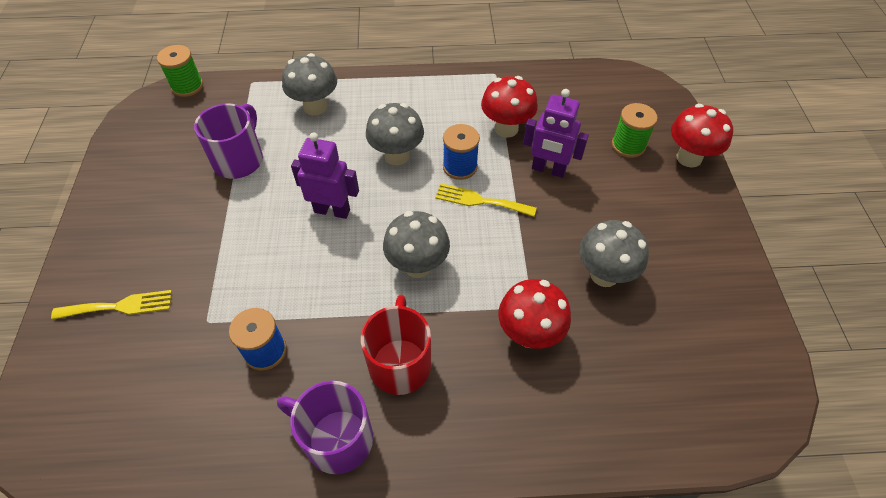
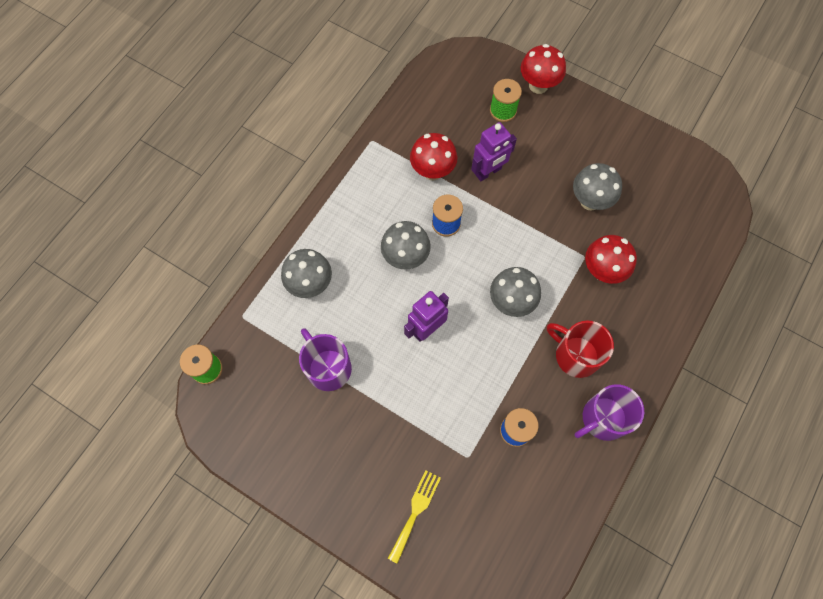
camera: 55 degrees left, 15 degrees up
yellow fork [435,184,536,217] -> none

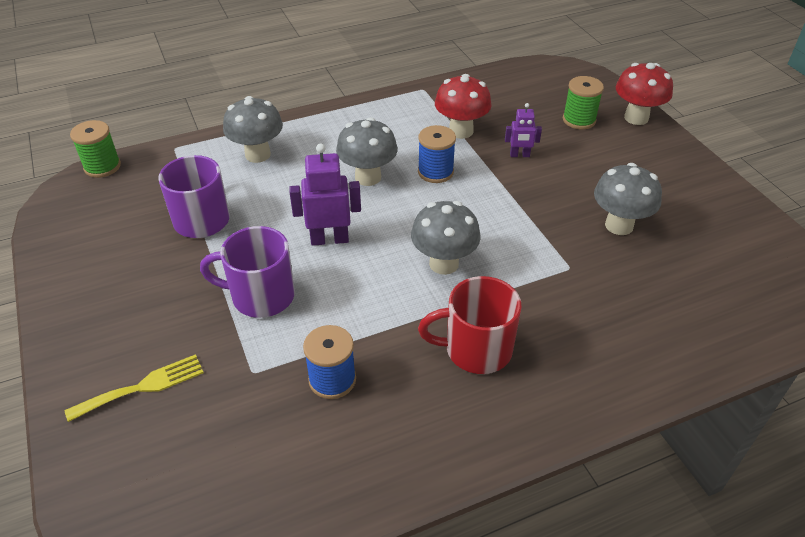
camera: 35 degrees right, 25 degrees down
purple robot [471,122,517,181] -> purple robot [505,103,542,157], size x0.59
red mug [547,321,614,378] -> red mug turned 75 degrees counterclockwise [418,276,522,374]
purple mug [575,384,644,441] -> purple mug moved to [200,226,295,318]
red mushroom [585,235,637,284] -> none

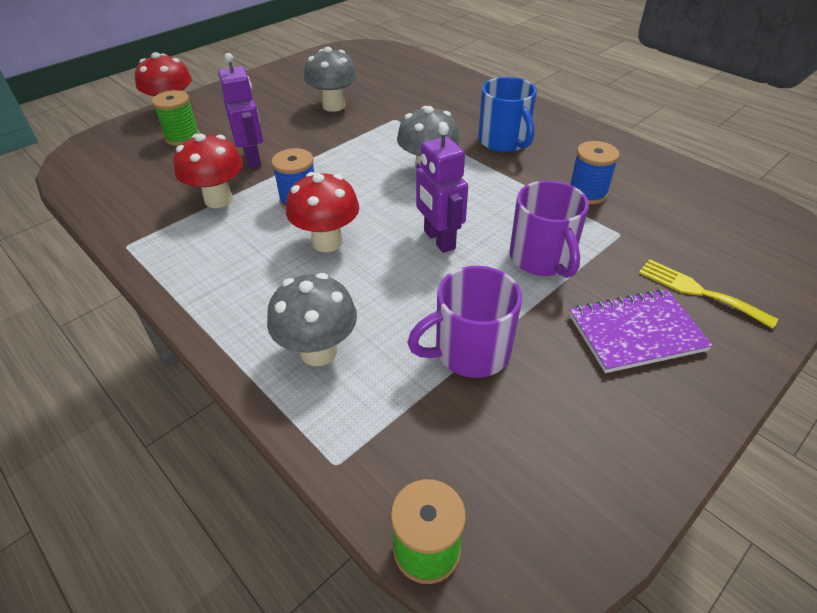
camera: 110 degrees left, 0 degrees up
grey mushroom [336,117,398,186] -> red mushroom [286,172,359,252]
red mug [418,276,522,374] -> blue mug [478,77,537,152]
purple robot [505,103,542,157] -> purple robot [218,53,263,169], size x1.71
none -> purple notebook [569,289,713,373]

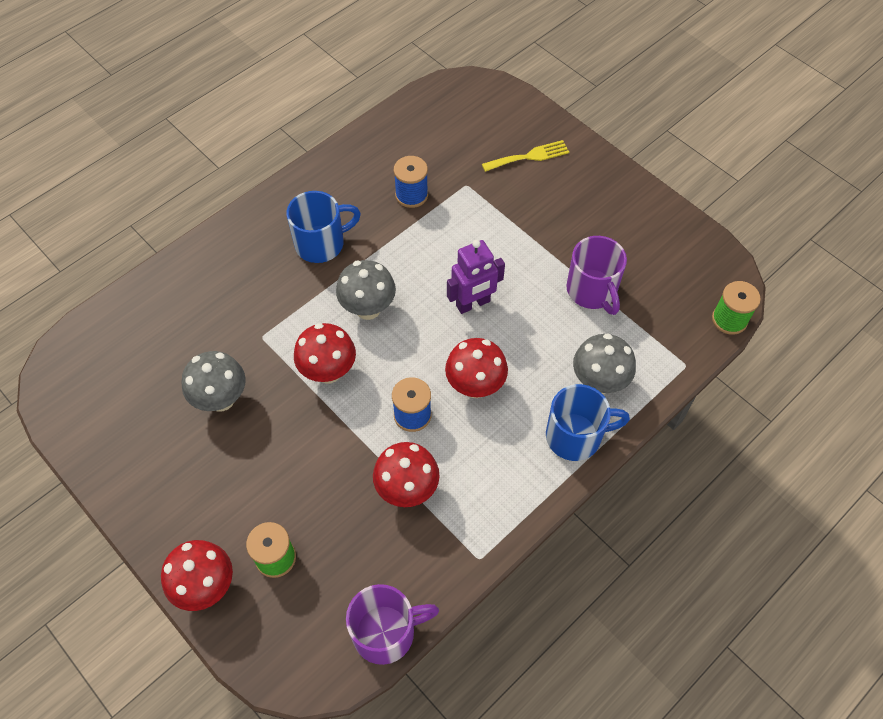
camera: 90 degrees left, 15 degrees up
purple robot [218,53,263,169] -> none
purple mug [510,180,589,278] -> purple mug moved to [346,584,439,665]
purple notebook [569,289,713,373] -> none
yellow fork [639,259,778,329] -> yellow fork turned 150 degrees counterclockwise [482,140,569,172]
none -> red mushroom [294,323,356,384]
none -> blue mug [546,384,630,461]

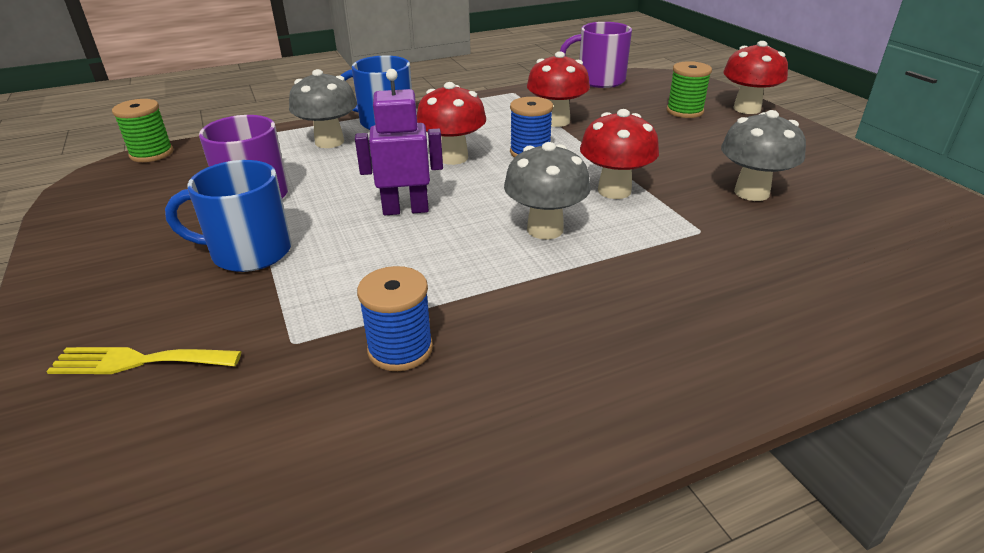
camera: 160 degrees left, 25 degrees down
blue mug [287,191,361,263] -> blue mug moved to [165,160,291,272]

